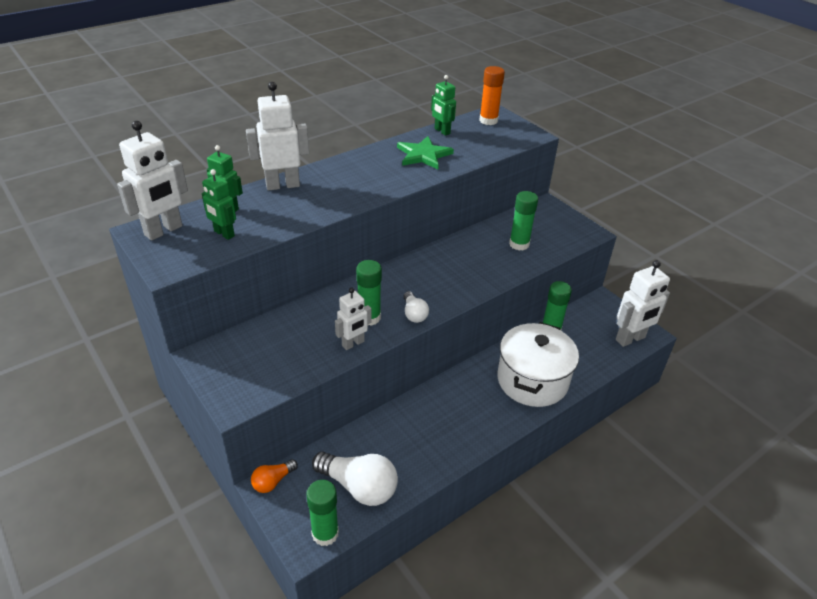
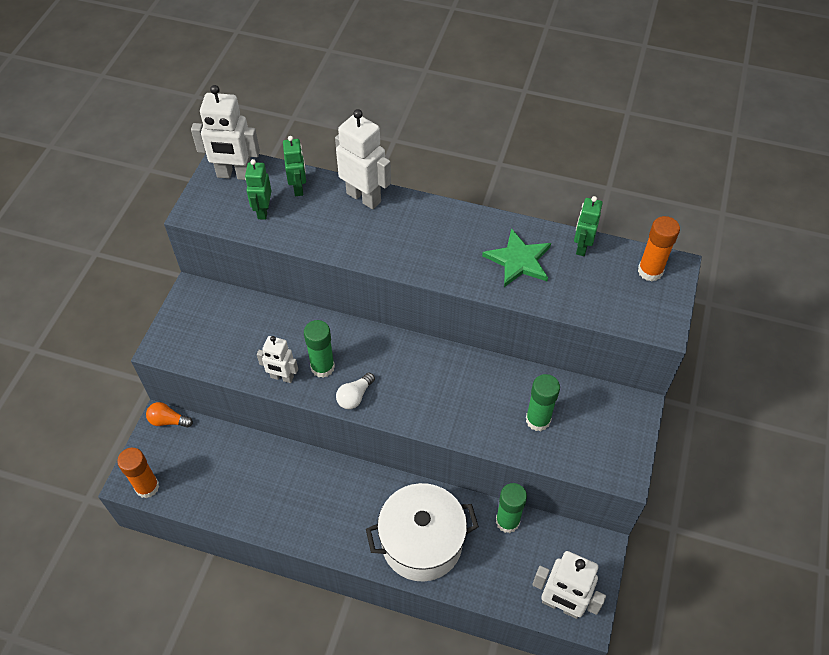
camera: 55 degrees right, 15 degrees up
green glue stick [307,480,339,546] -> orange glue stick [117,448,159,498]
white light bulb [312,452,398,506] -> none

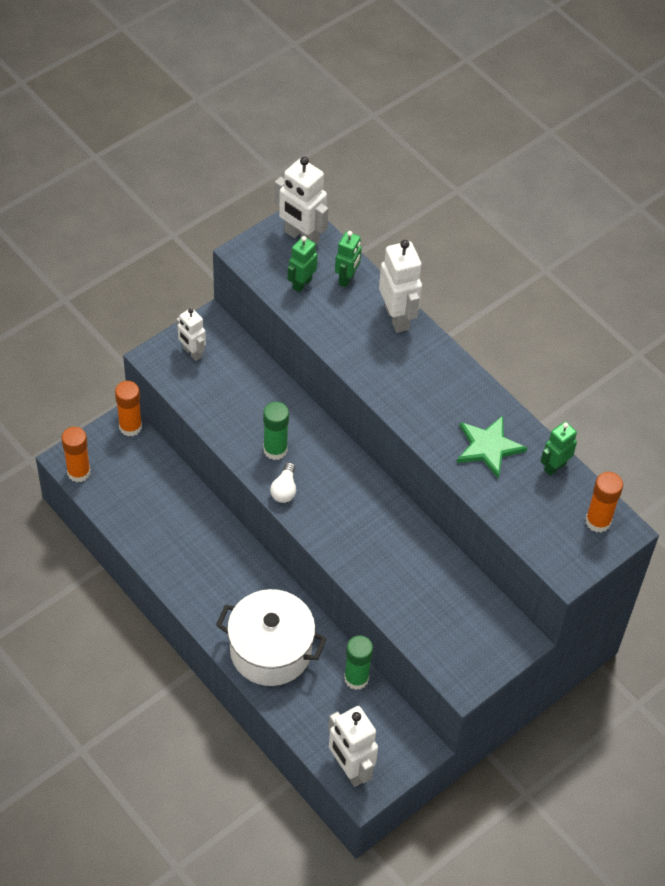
camera: 30 degrees right, 0 degrees up
orange light bulb [146,402,193,428] -> orange glue stick [115,381,142,436]
white robot [257,336,298,383] -> white robot moved to [176,308,206,361]
white light bulb [336,372,375,409] -> white light bulb turned 60 degrees counterclockwise [270,462,296,503]
green glue stick [526,374,560,431] -> none

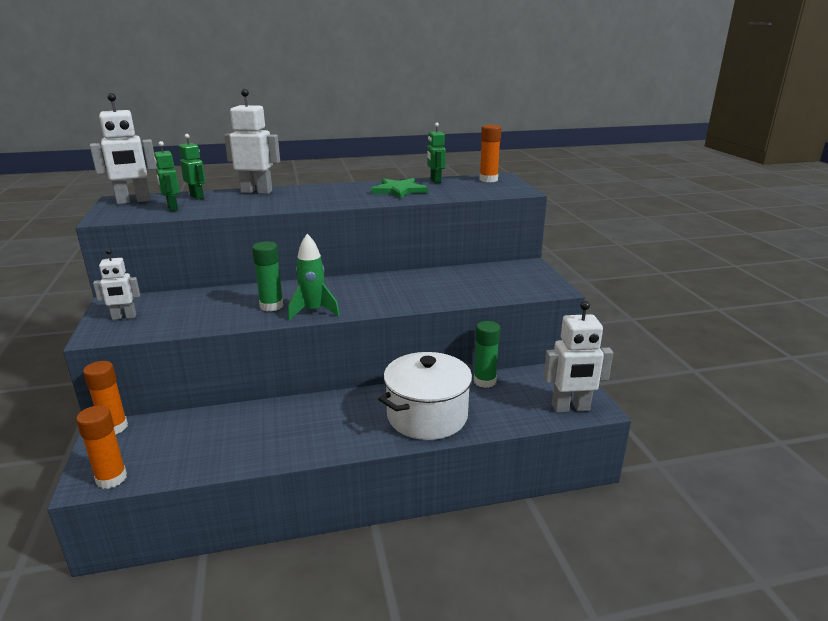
camera: 60 degrees left, 30 degrees down
white light bulb [270,462,296,503] -> green rocket [288,234,340,320]

